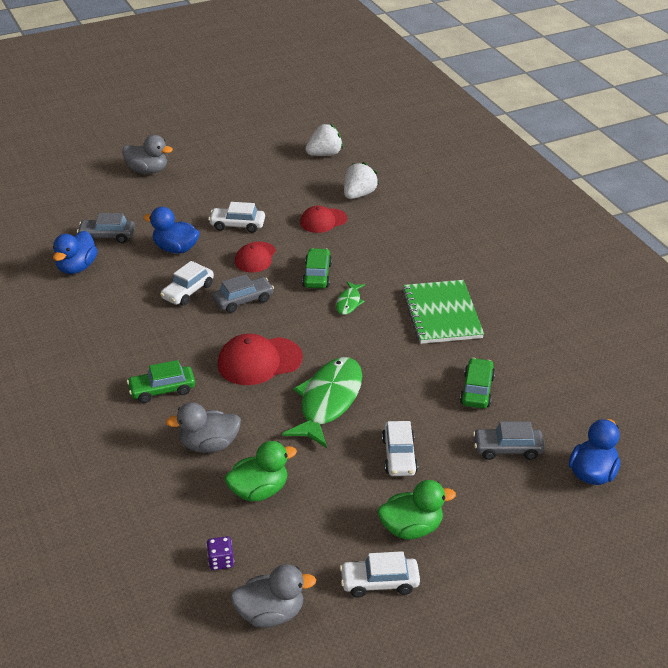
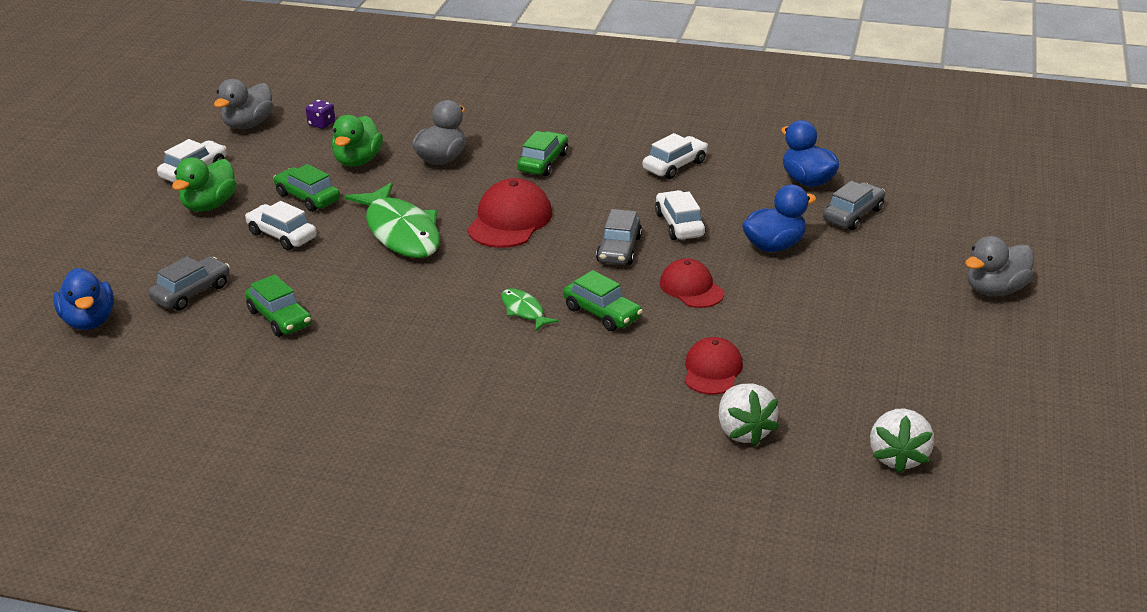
camera: 130 degrees right, 5 degrees down
white car [208,202,265,233] -> white car moved to [643,133,708,179]
green notebook [402,280,484,344] -> none
none -> green car [273,164,340,212]

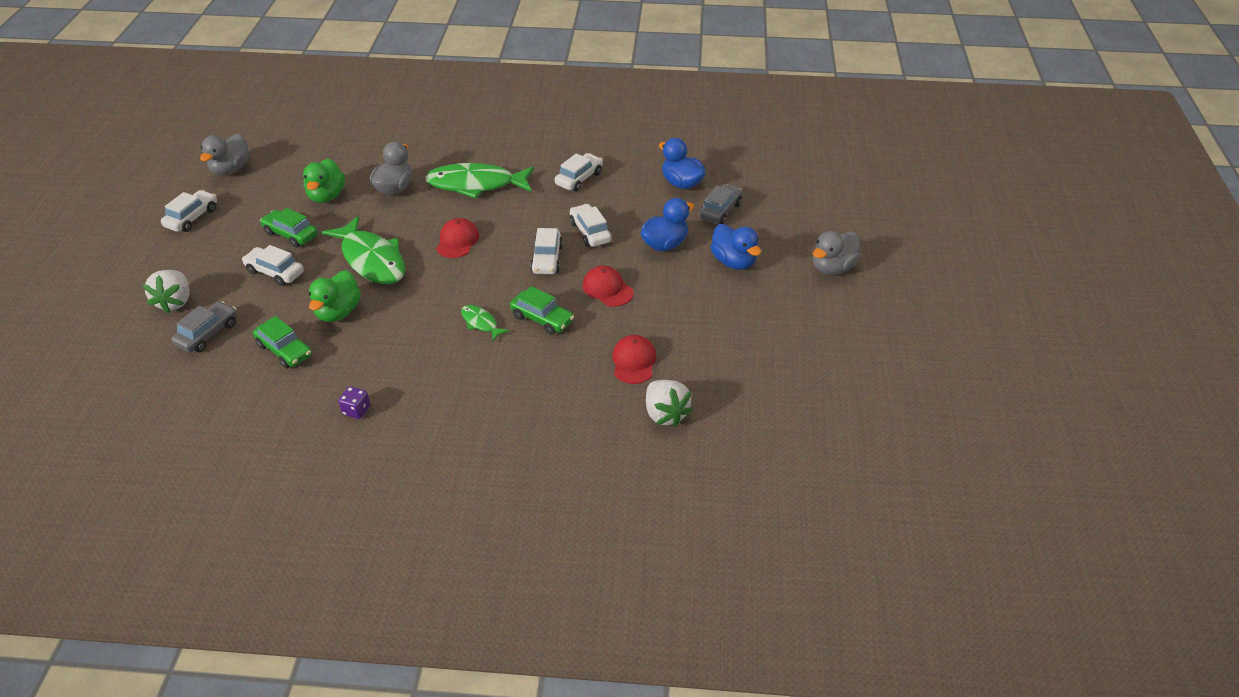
camera: 10 degrees left, 10 degrees up
blue duck [53,268,114,330] -> blue duck moved to [710,224,761,270]
green duck [172,157,237,211] -> green duck moved to [308,270,361,322]
purple dice [306,99,335,129] -> purple dice moved to [338,386,370,419]
red cap [467,178,552,248] -> red cap [436,218,479,258], size x0.66
green car [517,131,568,176] -> green fish [425,163,534,199]
grey car [596,209,642,265] -> white car [530,228,563,274]
white strawberry [870,408,934,473] -> white strawberry moved to [143,270,189,313]

